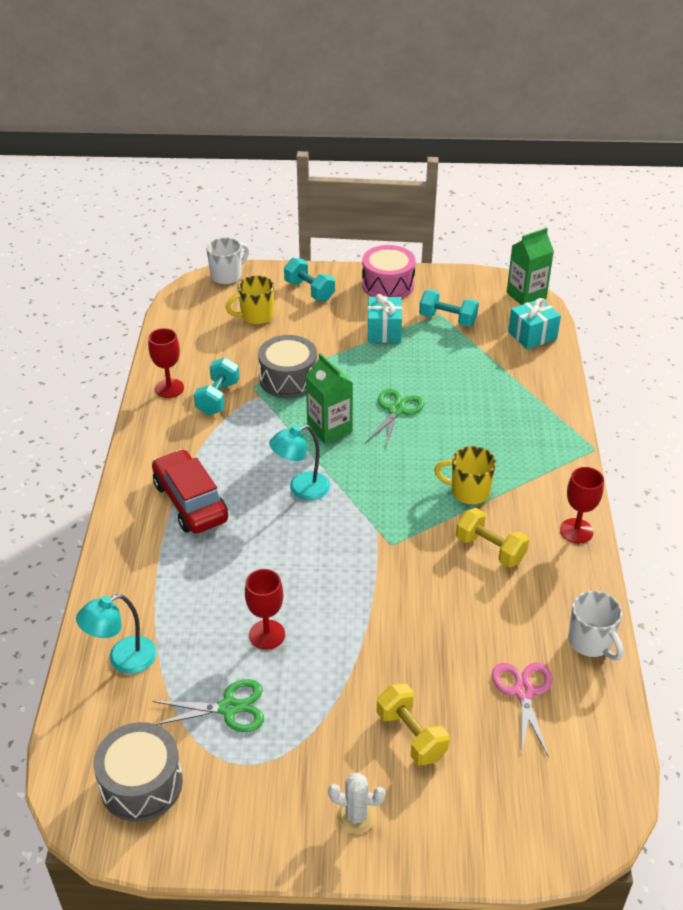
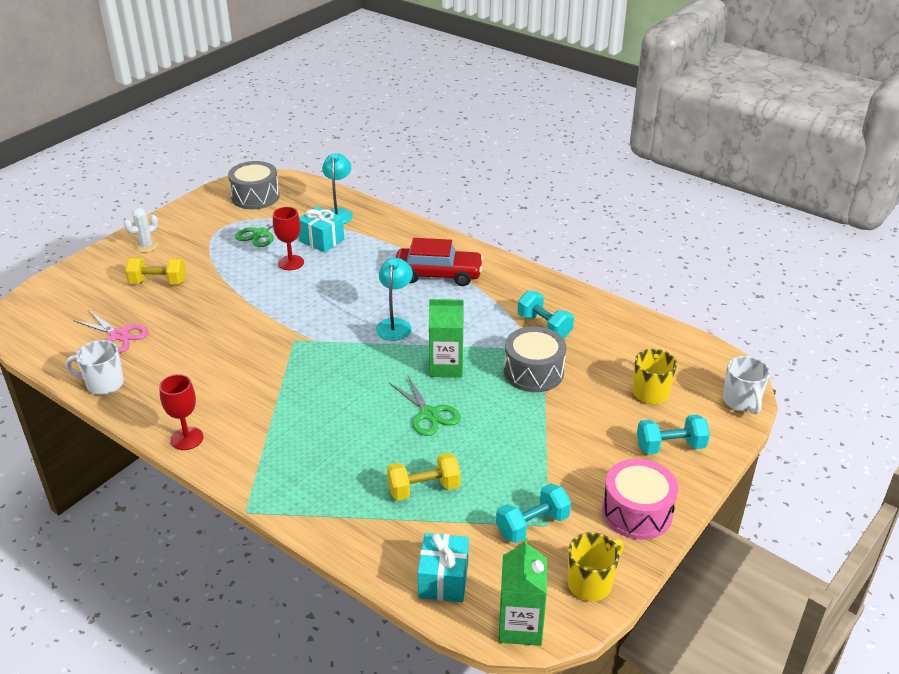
camera: 125 degrees right, 5 degrees down
red goblet [148,328,184,398] -> none
turquoise gift [367,294,402,343] -> turquoise gift moved to [299,206,344,253]
yellow mug [434,446,496,504] -> yellow mug moved to [568,532,624,601]
yellow dumbbell [456,508,529,567] -> yellow dumbbell moved to [387,453,460,500]

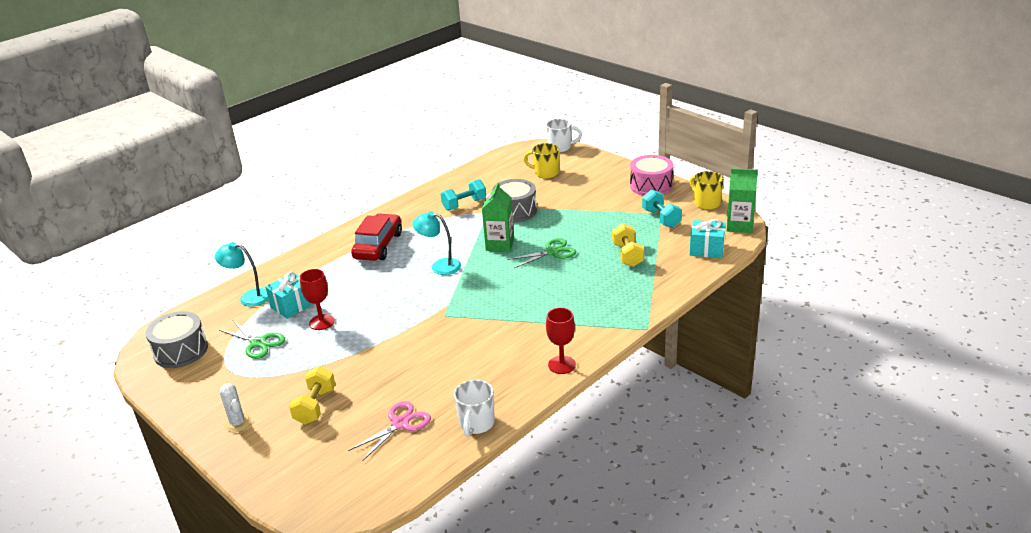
camera: 80 degrees left, 5 degrees down
turquoise dumbbell [637,415,710,454] -> none

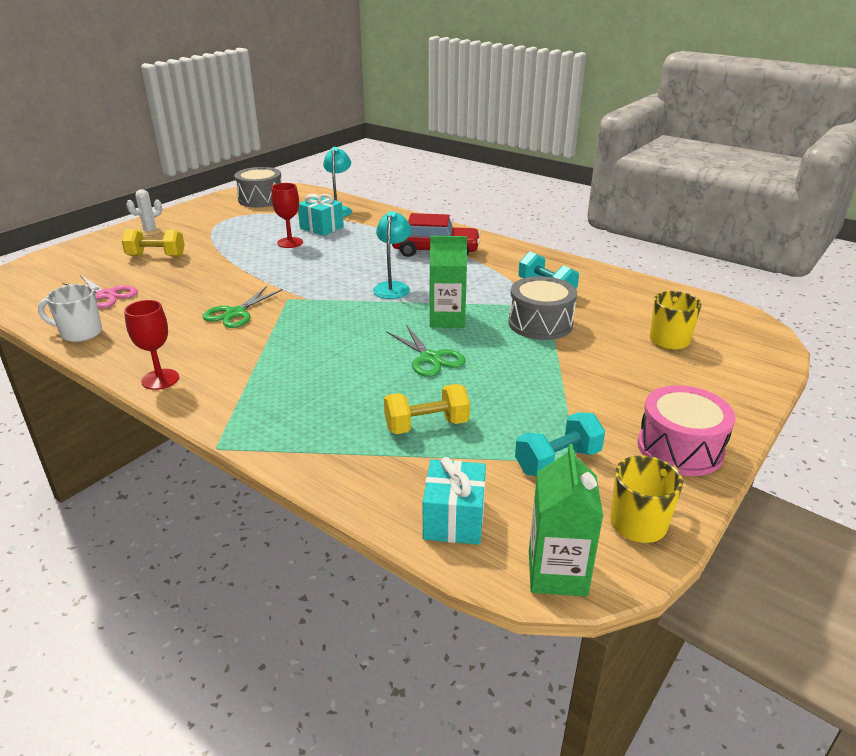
camera: 80 degrees right, 0 degrees up
green scissors [219,321,285,359] -> green scissors moved to [202,286,283,328]
white mug [546,119,582,152] -> none

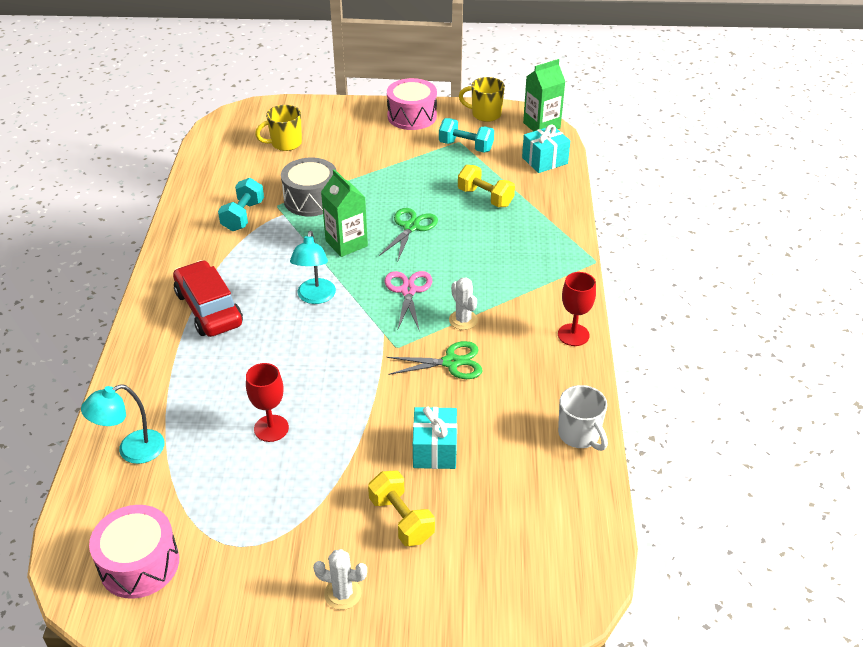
camera: 125 degrees left, 10 degrees up
pink scissors [62,275,138,308] -> pink scissors moved to [385,271,432,331]
grey drum [234,167,282,208] -> pink drum [89,505,179,599]
turquoise gift [298,194,344,236] -> turquoise gift moved to [413,407,457,469]
turquoise lamp [373,211,411,299] -> turquoise lamp turned 60 degrees counterclockwise [290,231,336,304]
none -> white cactus [449,277,478,330]

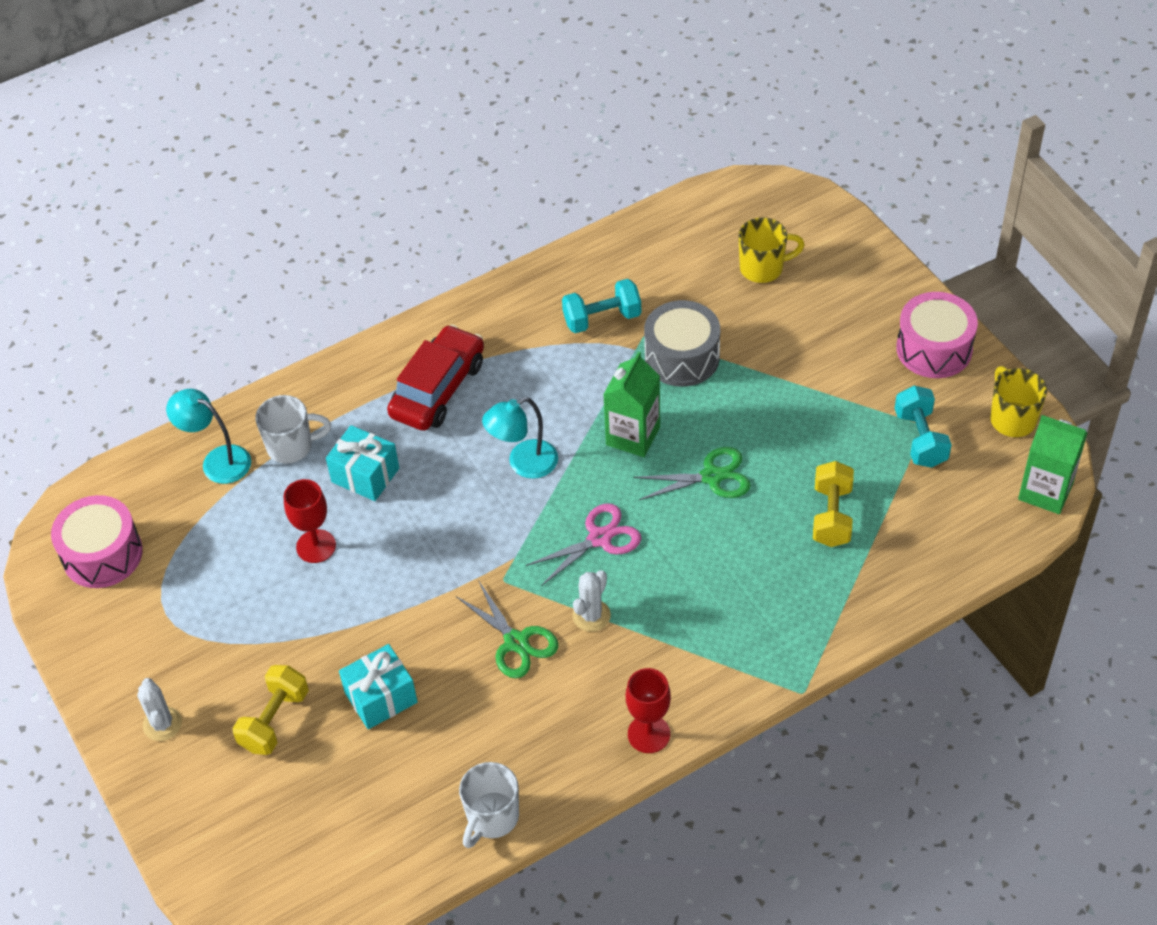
camera: 60 degrees right, 10 degrees up
yellow mug [255,105,302,151] -> yellow mug turned 135 degrees clockwise [738,217,805,283]
turquoise gift [522,124,570,173] -> turquoise gift moved to [326,425,399,501]
none -> white mug [255,395,331,463]

